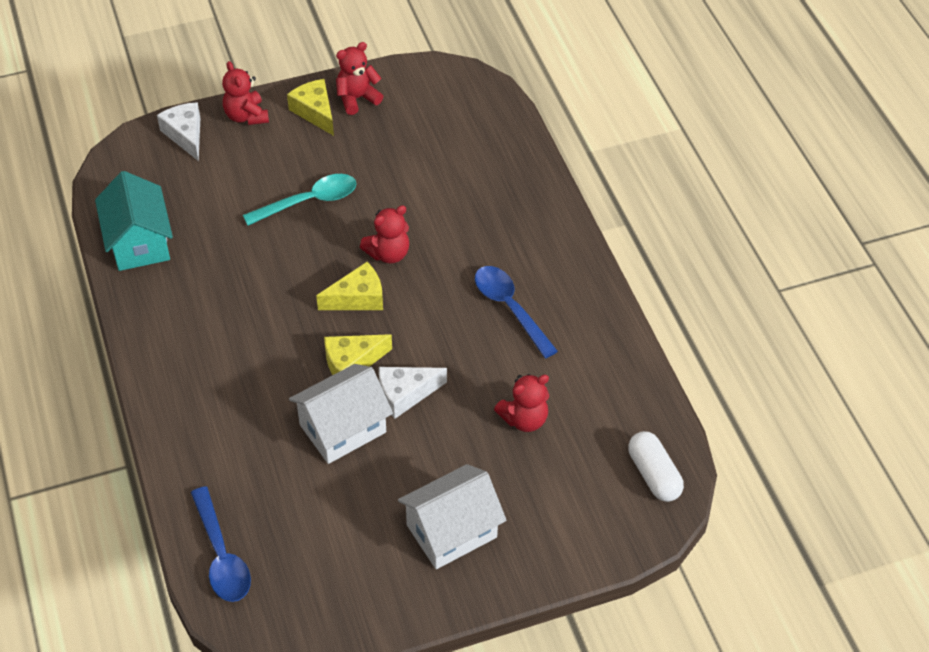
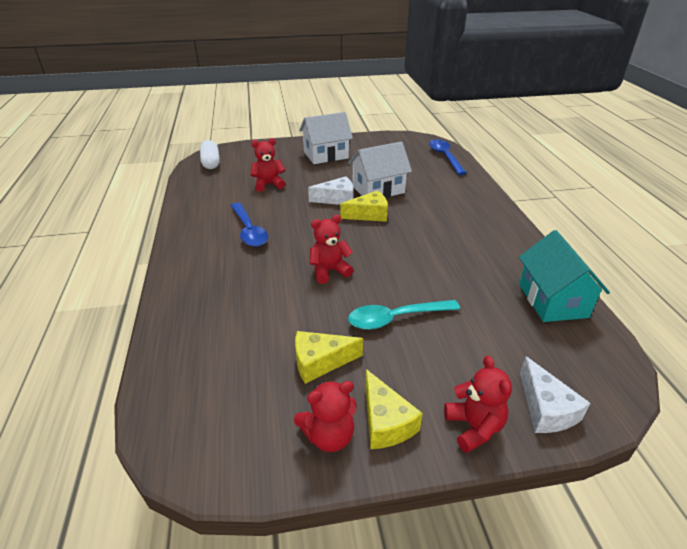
camera: 170 degrees left, 15 degrees down
yellow cheese [316,262,383,310] -> yellow cheese moved to [295,331,363,384]

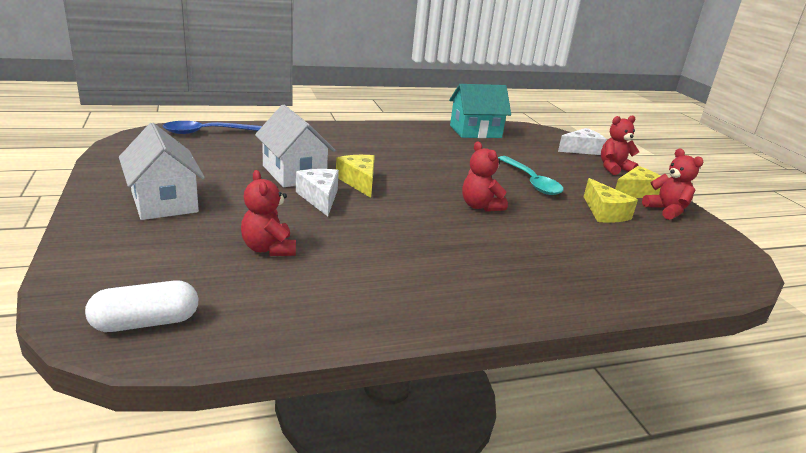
camera: 100 degrees left, 10 degrees down
blue spoon [231,203,268,247] -> none

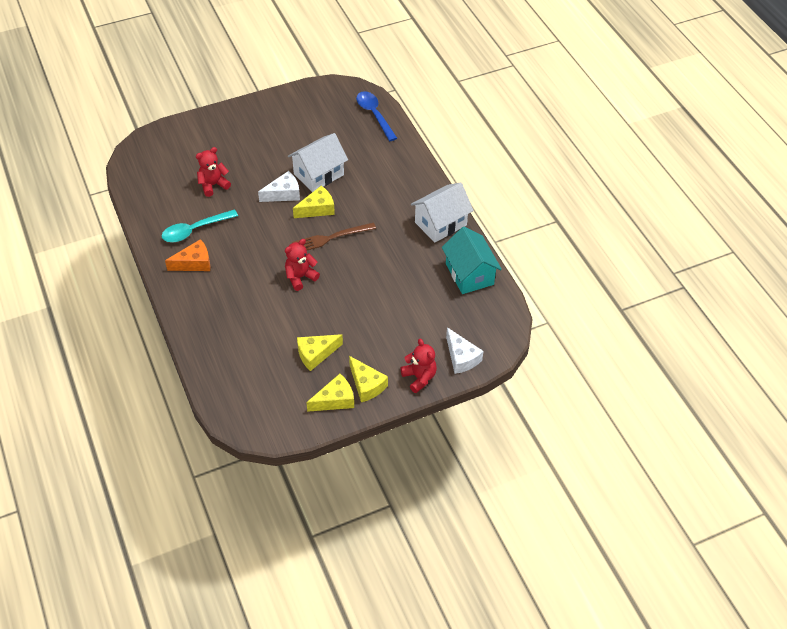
camera: 85 degrees right, 25 degrees up
white capsule [85,280,199,332] -> none
white house [119,123,205,220] -> white house moved to [411,183,474,243]
turquoise spoon [498,156,564,195] -> turquoise spoon moved to [162,209,238,242]
red teddy bear [642,149,704,220] -> yellow cheese [306,374,354,412]
none -> orange cheese [165,239,210,271]
none -> brown fork [292,222,376,250]

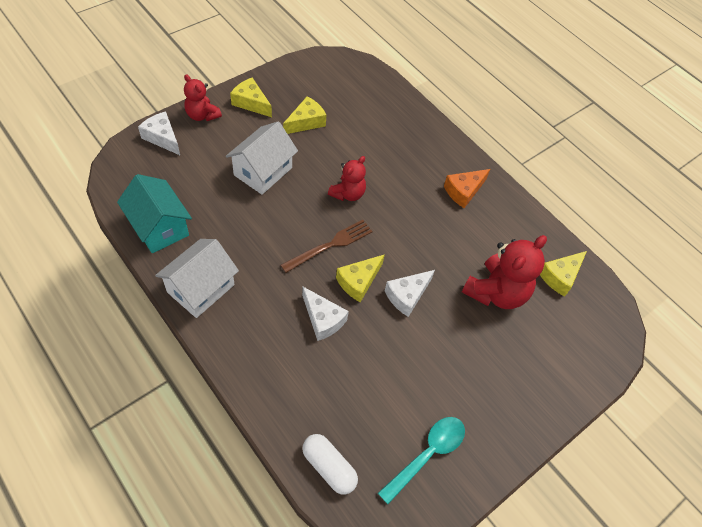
camera: 160 degrees right, 5 degrees up
turquoise spoon [162,209,238,242] -> turquoise spoon moved to [378,417,465,504]
red teddy bear [196,147,231,197] -> red teddy bear [462,235,547,309], size x1.65
white house [288,133,348,192] -> white house moved to [226,121,298,195]
yellow cheese [306,374,354,412] -> yellow cheese moved to [540,251,587,297]
blue spoon [356,91,397,141] -> white capsule [302,434,358,495]
none -> white cheese [302,287,349,341]

